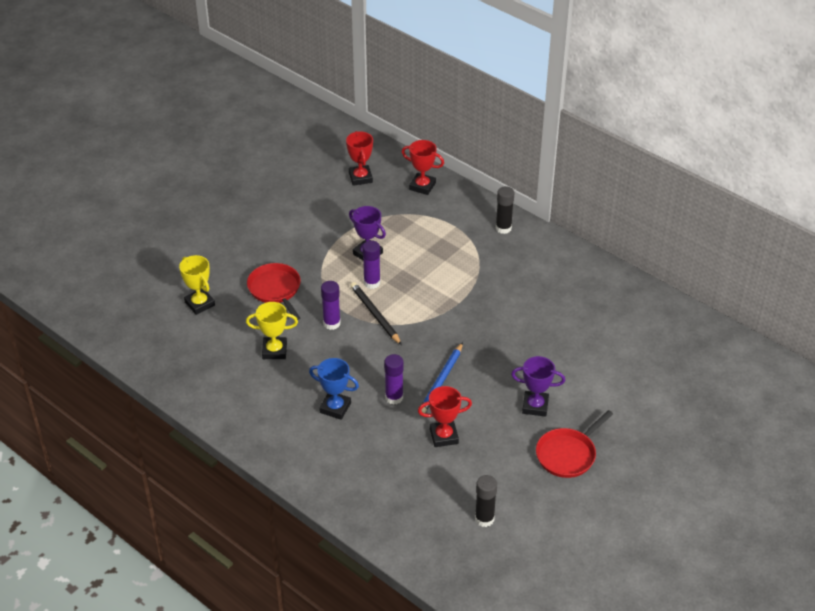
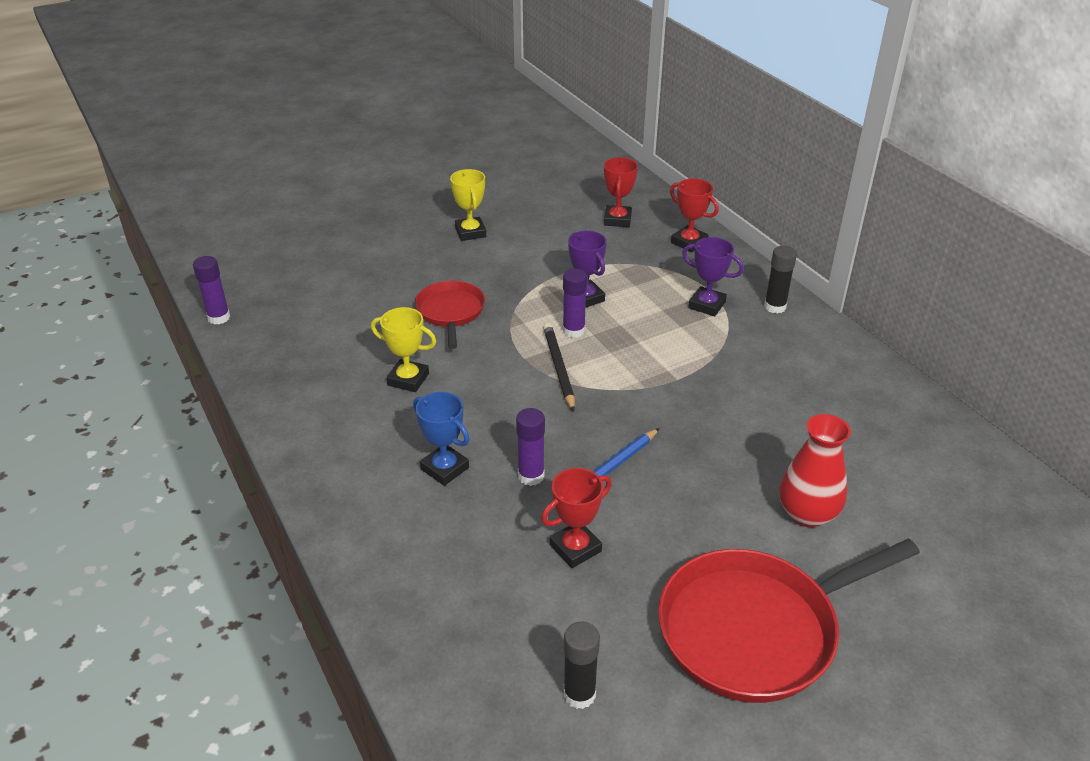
camera: 20 degrees right, 5 degrees down
yellow trophy [179,255,215,315] -> yellow trophy moved to [450,169,486,241]
purple glue stick [321,281,341,330] -> purple glue stick moved to [193,256,231,325]
red trophy [418,386,472,447] -> red trophy turned 45 degrees counterclockwise [541,468,612,568]
purple trophy [511,356,565,417] -> purple trophy moved to [682,237,744,316]
red pan [536,410,613,478] -> red pan [658,538,920,703], size x1.78
none -> red vase [779,414,851,528]

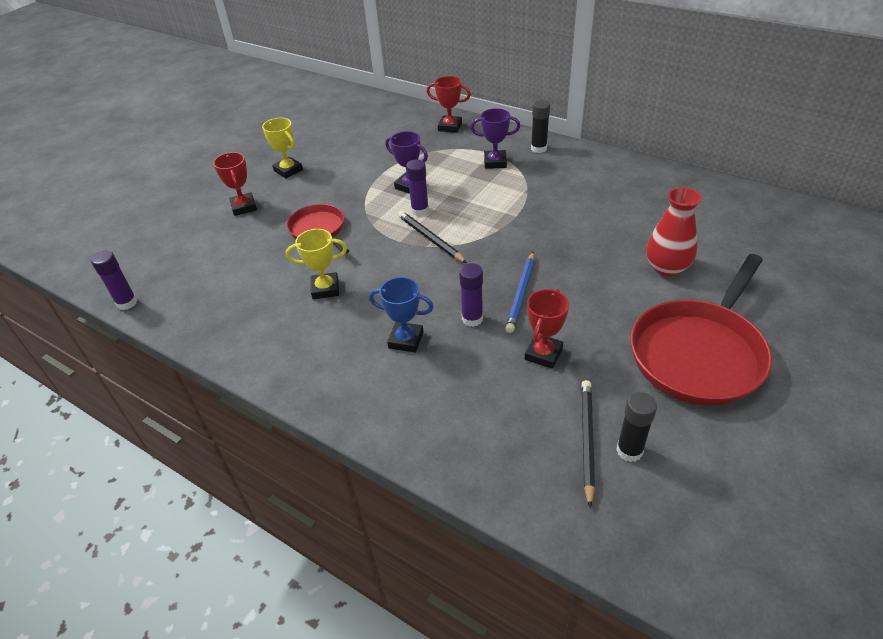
camera: 25 degrees left, 5 degrees up
red trophy [604,157,638,227] -> red trophy moved to [213,152,257,216]
none -> black pencil [581,380,595,508]

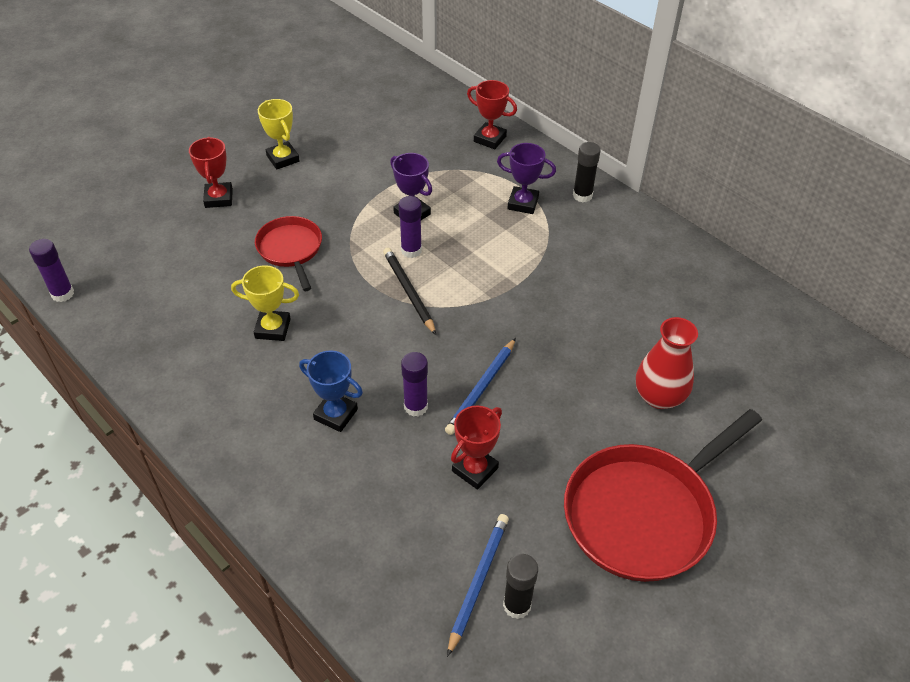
camera: 10 degrees right, 5 degrees up
black pencil [581,380,595,508] -> blue pencil [447,514,509,657]

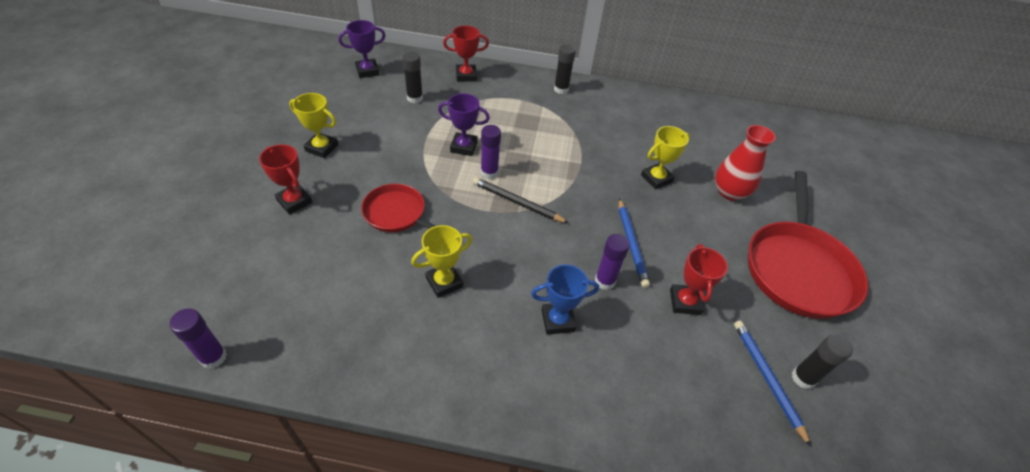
camera: 40 degrees left, 0 degrees up
purple trophy [497,143,556,214] -> purple trophy moved to [339,20,386,78]
none -> black glue stick [402,52,423,104]
none -> yellow trophy [641,126,690,190]

